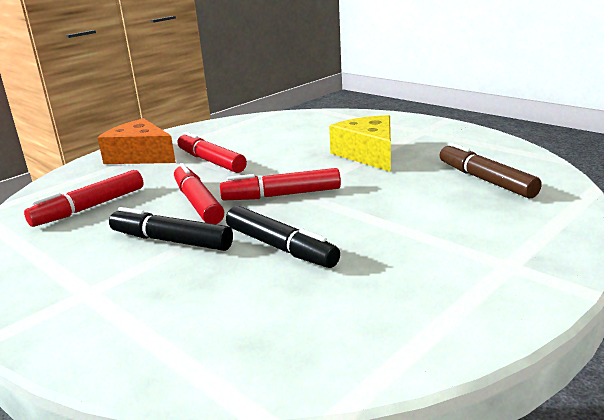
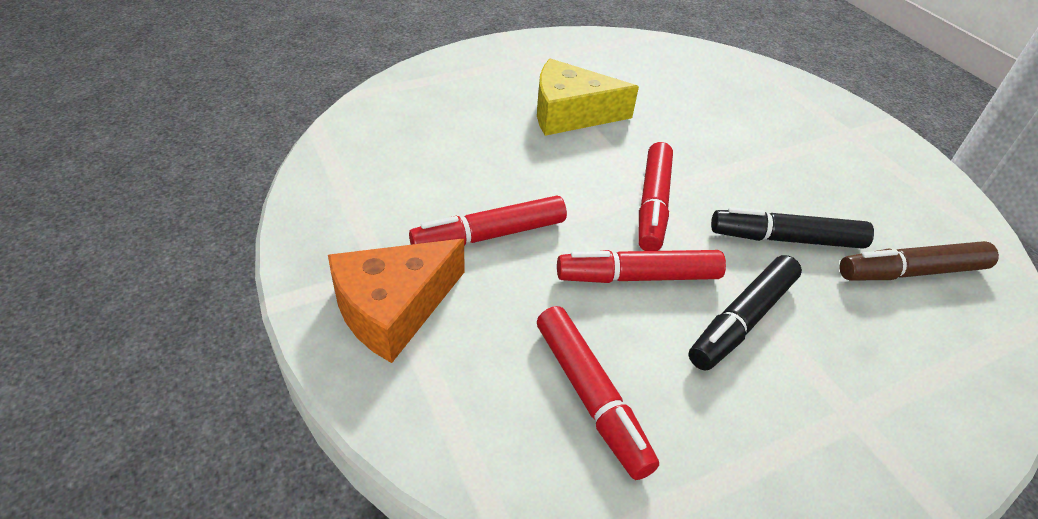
camera: 75 degrees left, 20 degrees up
black marker [226,206,340,268] -> black marker turned 150 degrees counterclockwise [711,207,874,249]
brown marker [440,143,542,198] -> brown marker moved to [839,241,999,281]

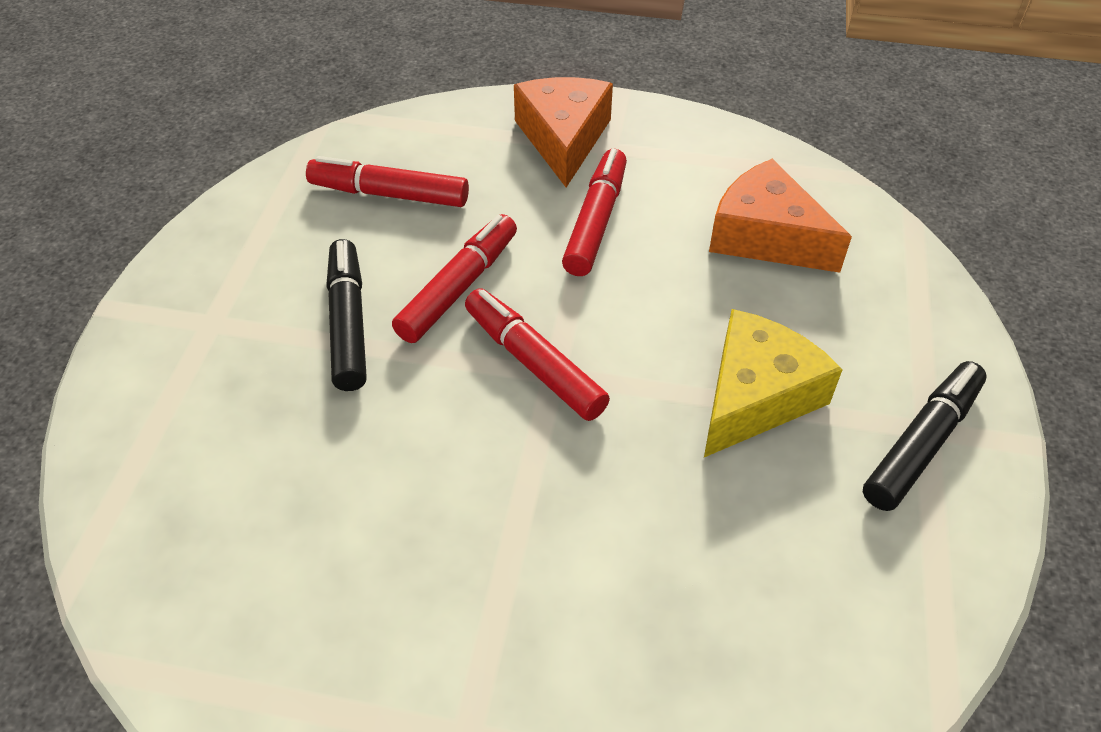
camera: 130 degrees right, 5 degrees up
black marker [711,207,874,249] -> black marker moved to [863,361,987,511]
brown marker [839,241,999,281] -> none
none -> orange cheese [709,159,852,273]

